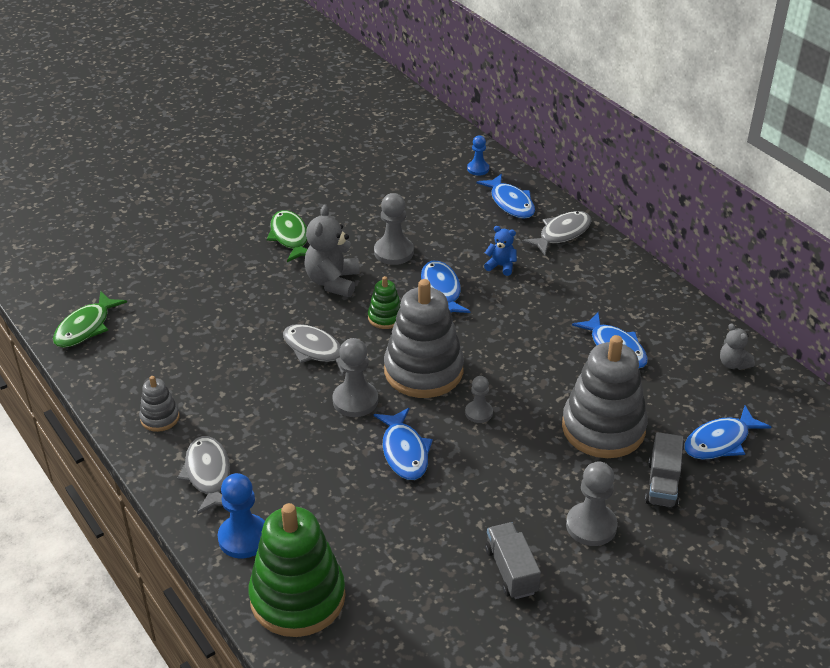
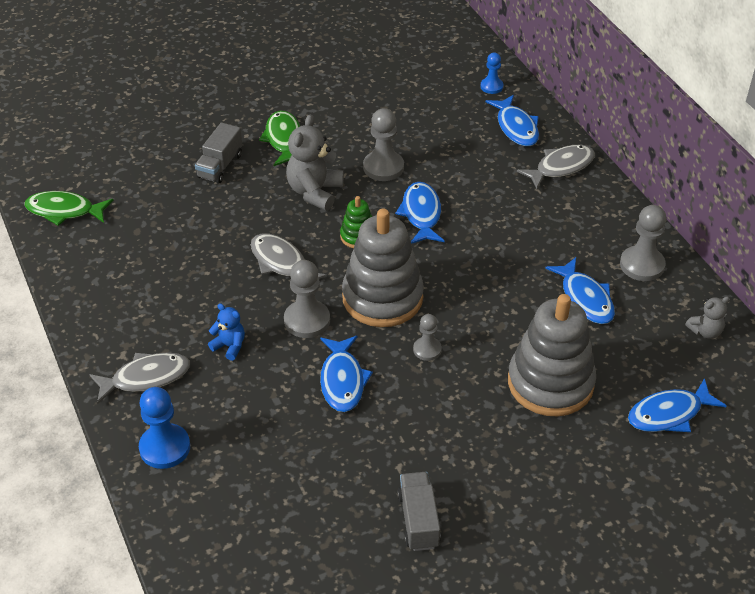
camera: 10 degrees right, 5 degrees up
green fish [53,291,127,348] -> green fish turned 60 degrees clockwise [24,191,114,226]
grey stacking toy [139,376,180,432] -> none
grey fish [177,436,230,514] -> grey fish turned 75 degrees clockwise [89,352,190,404]
green stacking toy [248,503,346,637] -> none
blue teddy bear [484,226,517,276] -> blue teddy bear moved to [208,303,245,361]
grey pawn [566,461,618,546] -> grey pawn moved to [620,205,666,281]
grey truck [645,432,683,508] -> grey truck moved to [195,123,242,184]
grey teddy bear [720,323,755,370] -> grey teddy bear turned 90 degrees counterclockwise [685,296,730,339]

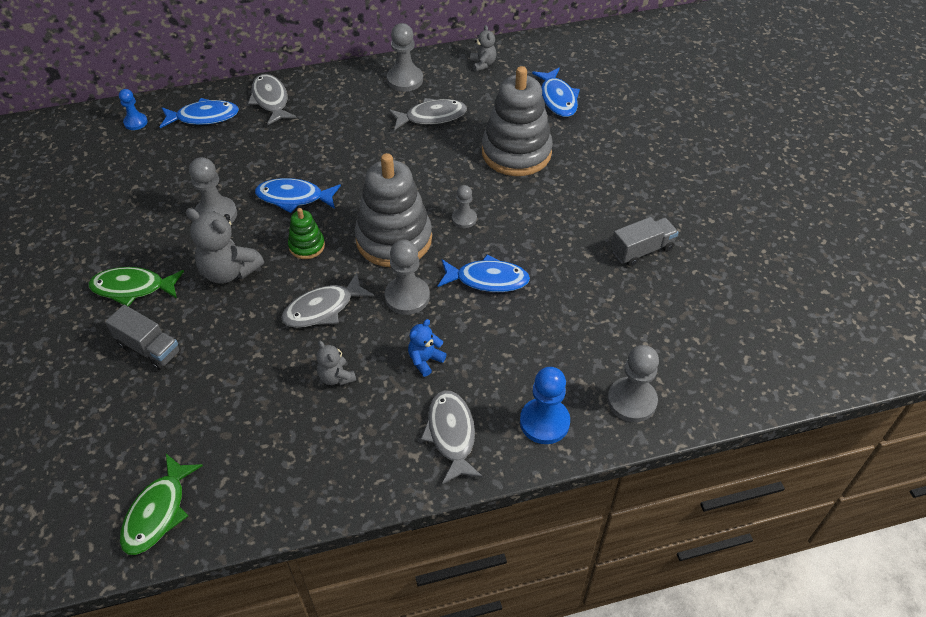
camera: 80 degrees left, 5 degrees up
grey truck [397,472,441,551] -> grey truck turned 150 degrees clockwise [611,217,679,266]
blue fish [545,257,615,324] -> grey fish [389,98,467,130]
none -> grey teddy bear [316,341,356,386]
none -> grey pawn [607,345,659,422]

